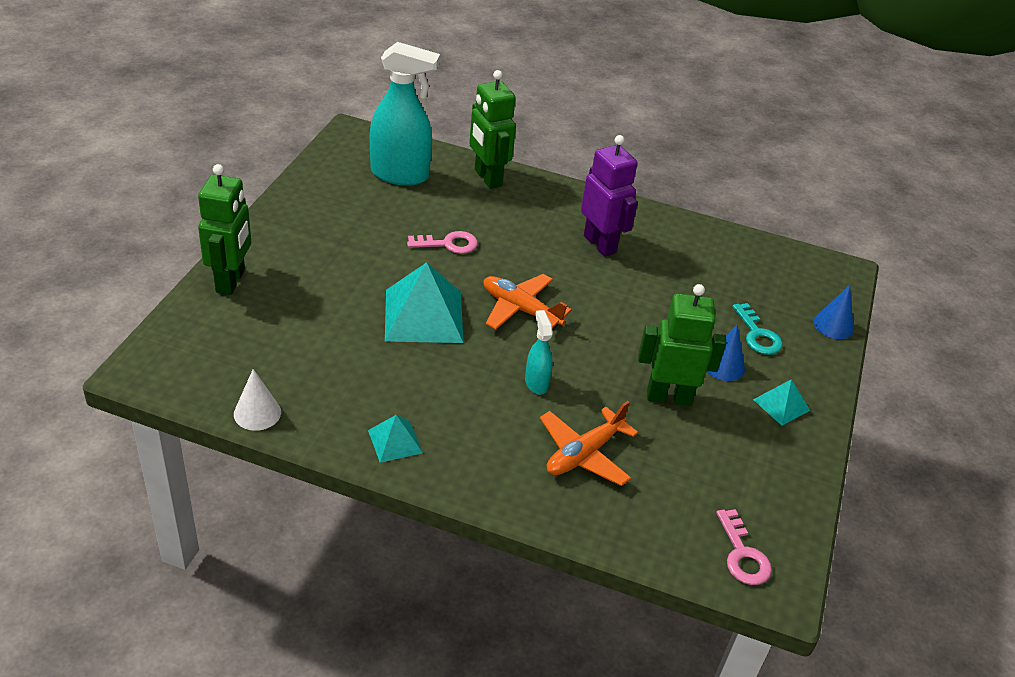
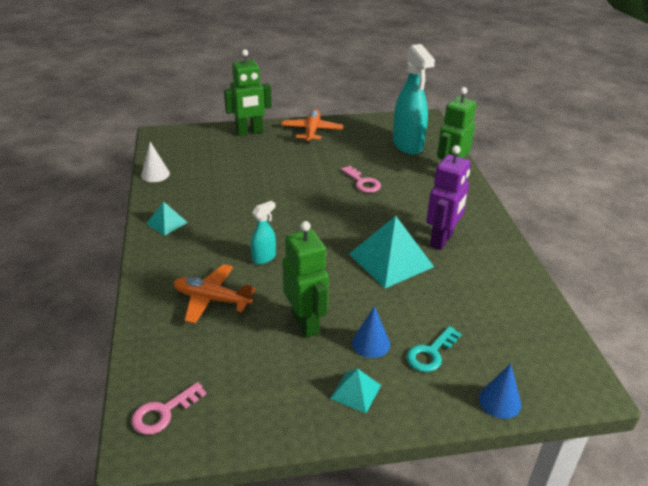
camera: 65 degrees right, 5 degrees down
turquoise pyramid [385,262,463,343] -> turquoise pyramid moved to [349,216,434,288]
orange plane [484,274,572,330] -> orange plane moved to [281,109,343,144]

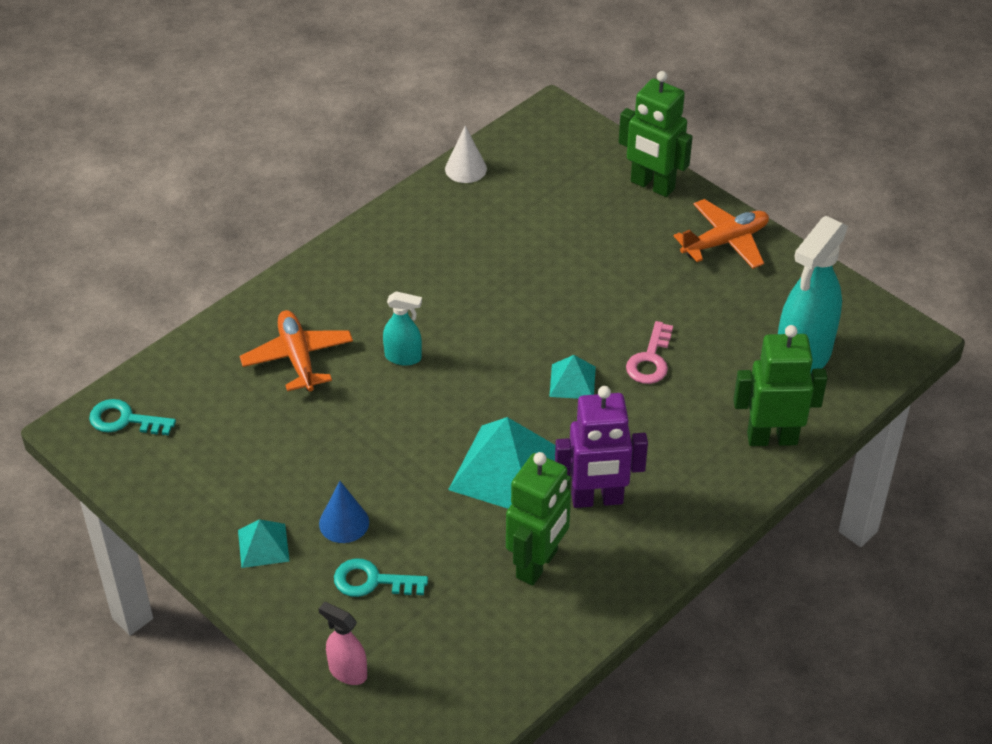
camera: 55 degrees right, 10 degrees up
pink key [131,382,206,435] -> turquoise key [89,399,176,435]
turquoise pyramid [146,201,188,236] -> turquoise pyramid moved to [549,355,596,399]
green robot [283,221,329,337] -> green robot moved to [506,452,571,586]
blue cone [479,363,521,419] -> pink spray bottle [319,602,367,685]

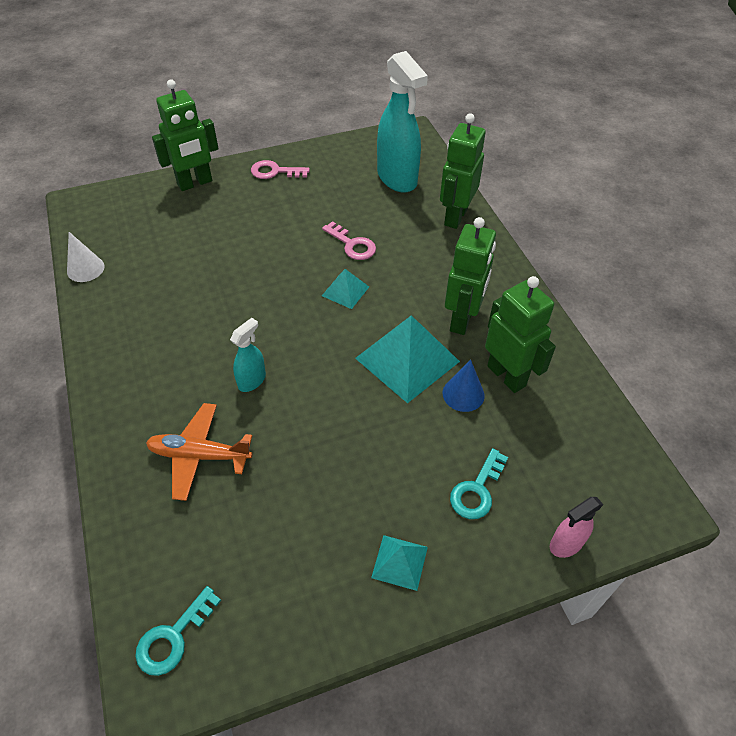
camera: 65 degrees left, 5 degrees up
blue cone [319,481,369,543] -> blue cone moved to [443,360,485,412]
purple robot [555,386,648,508] -> green robot [445,217,496,335]
orange plane [674,199,769,269] -> pink key [251,160,310,179]

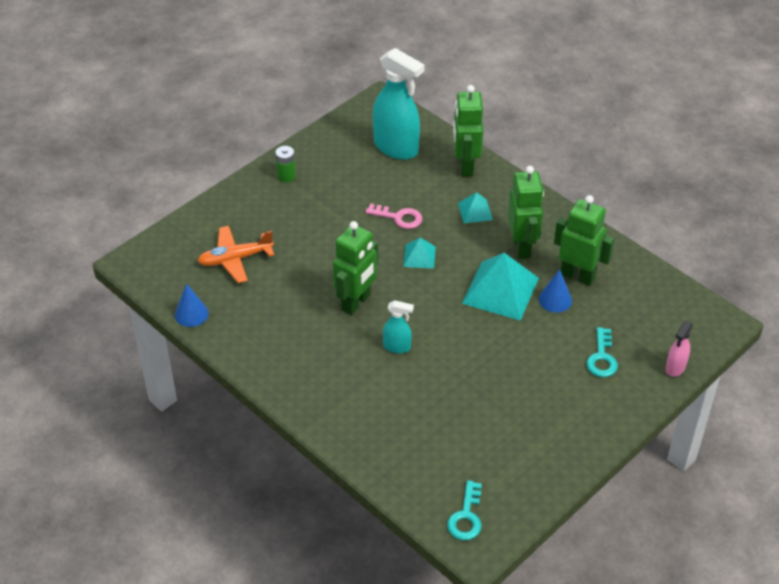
camera: 25 degrees left, 5 degrees down
white cone [67,232,105,282] -> blue cone [175,283,209,327]
orange plane [146,403,253,501] -> orange plane moved to [198,226,274,283]
green robot [152,79,219,191] -> green robot moved to [333,221,378,315]
turquoise spray bottle [230,318,266,392] -> turquoise spray bottle turned 90 degrees clockwise [383,300,414,353]
pink key [251,160,310,179] -> green battery [275,146,296,182]
turquoise pyramid [371,535,428,591] -> turquoise pyramid moved to [458,192,493,223]

